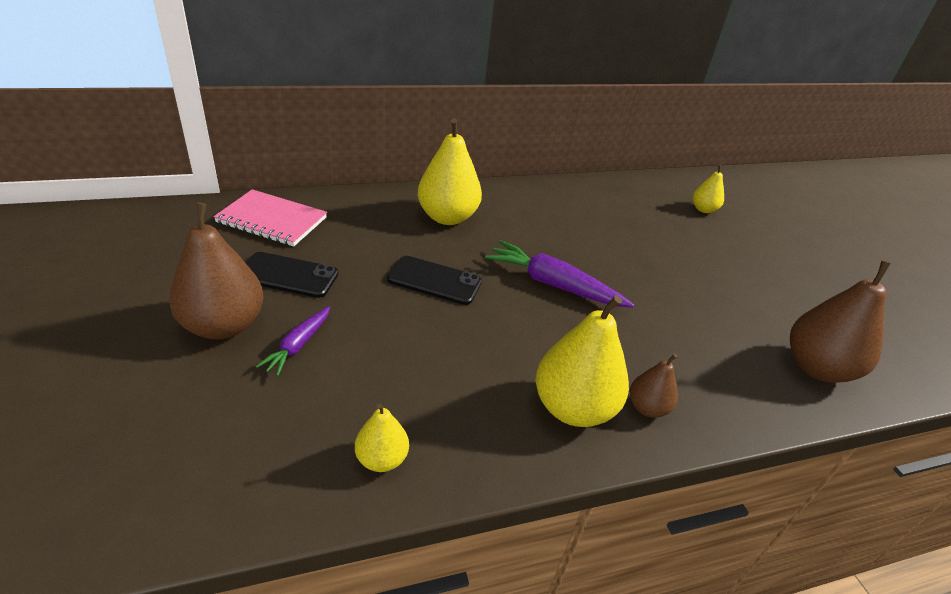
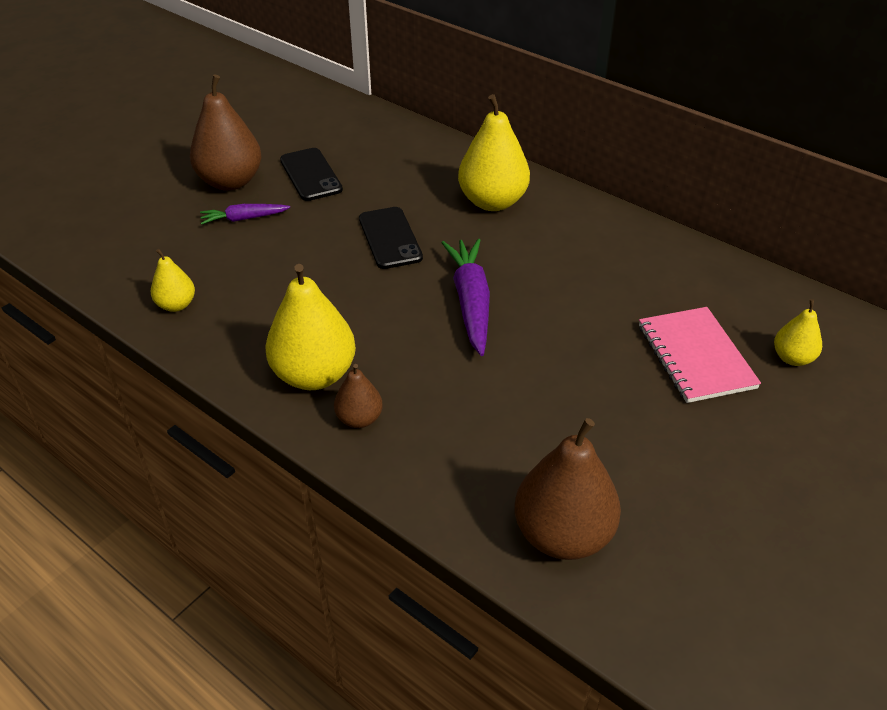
camera: 60 degrees right, 5 degrees up
pink notebook [214,189,327,247] -> pink notebook moved to [639,307,761,403]

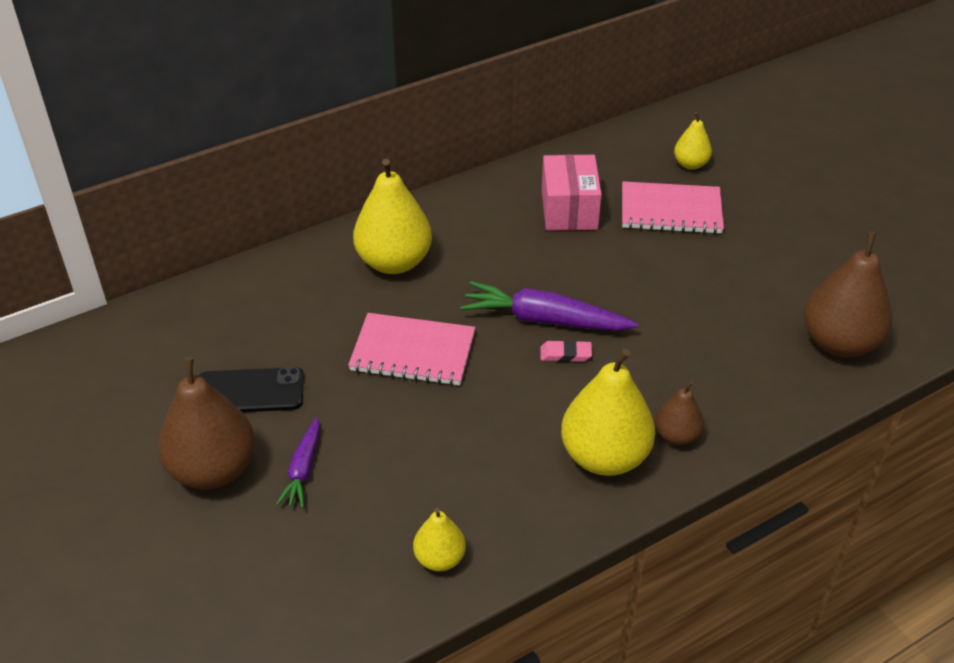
camera: 70 degrees left, 0 degrees up
black phone [359,207,423,269] -> pink notebook [348,313,475,386]
none -> pink eraser [540,340,592,362]
none -> pink box [542,154,602,231]

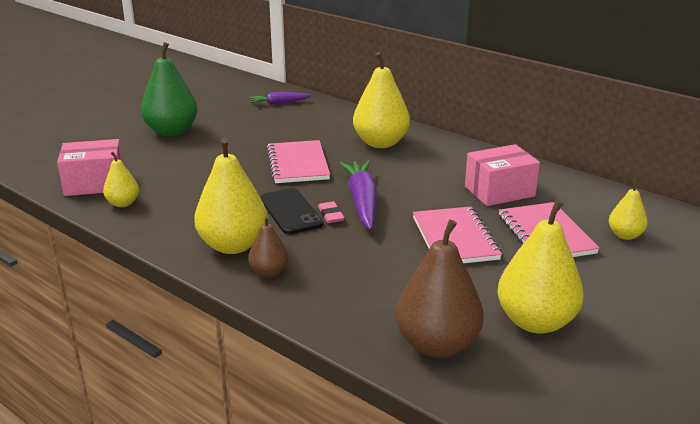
camera: 70 degrees right, 15 degrees down
brown pear [158,357,255,489] -> green pear [141,42,197,136]
black phone [199,367,304,412] -> black phone moved to [260,188,323,234]
purple carrot [276,417,320,508] -> purple carrot moved to [249,92,312,105]
none -> pink box [57,139,123,196]
none -> pink notebook [413,207,502,263]
none -> yellow pear [497,200,584,334]

